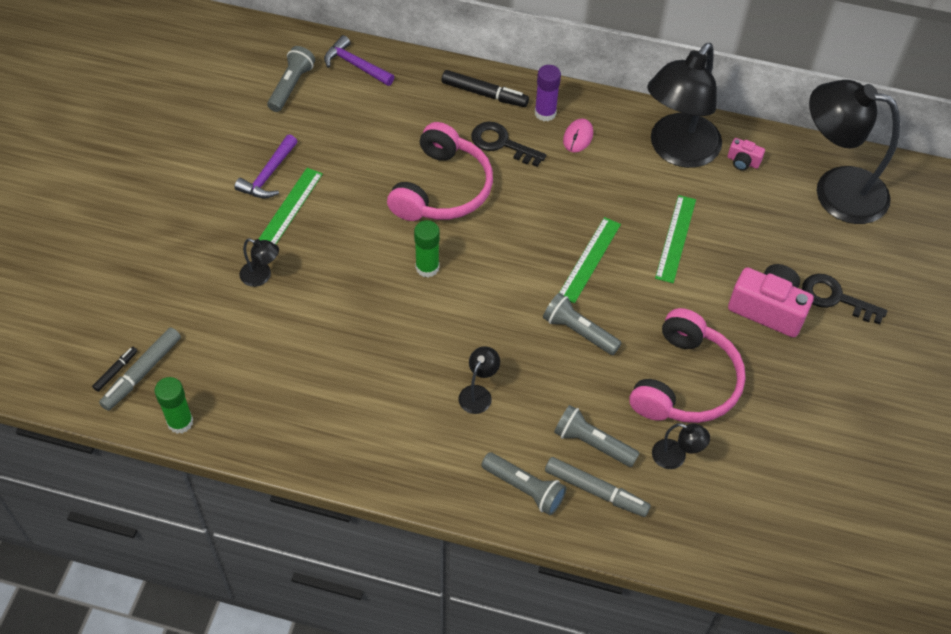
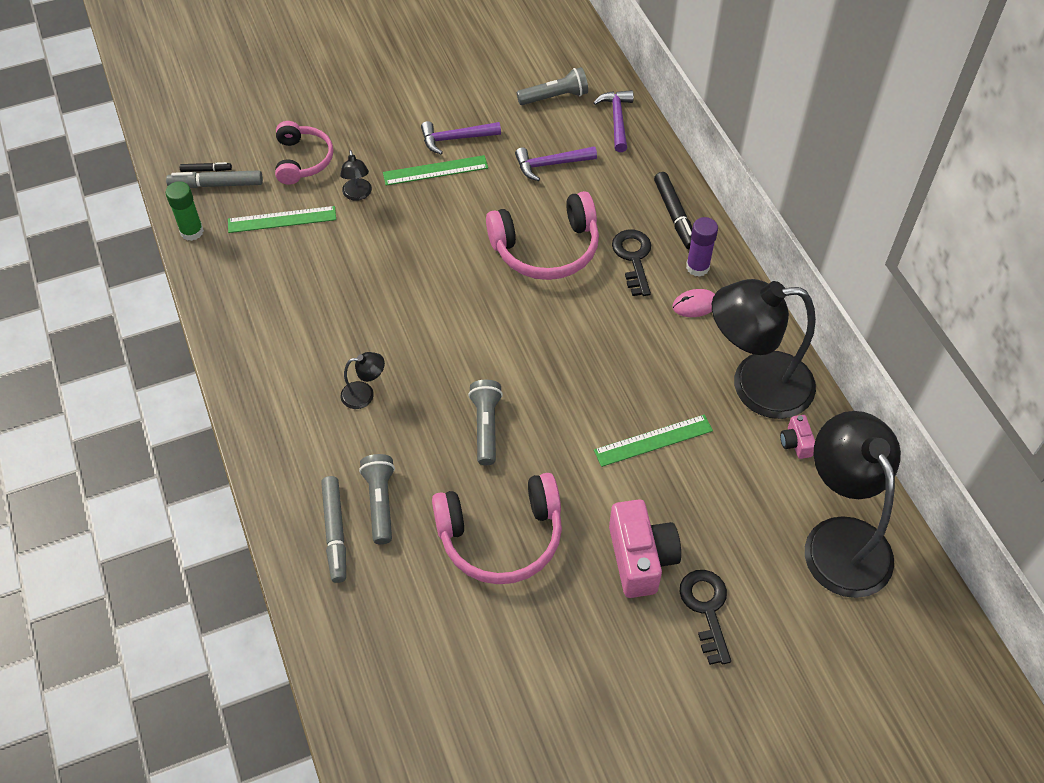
camera: 55 degrees right, 0 degrees up
green glue stick [414,220,440,277] -> none
grey flashlight [481,452,566,515] -> none
green ruler [559,217,621,303] -> green ruler moved to [228,206,336,233]
black lamp [652,423,710,469] -> none
none -> pink headphones [275,121,333,185]
none -> purple hammer [515,146,597,181]

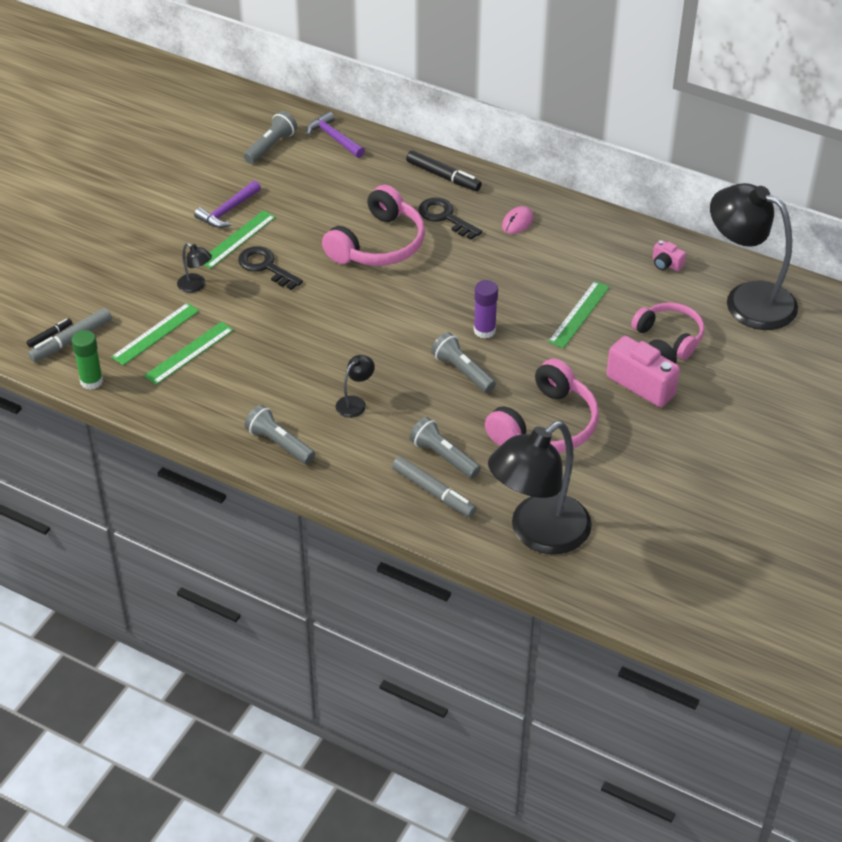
camera: 40 degrees left, 10 degrees down
pink headphones [275,121,333,185] -> pink headphones moved to [631,302,704,360]
purple hammer [515,146,597,181] -> none
black key [680,570,731,665] -> black key moved to [238,246,303,290]
purple glue stick [686,217,718,277] -> purple glue stick moved to [474,280,498,339]
black lamp [712,279,816,419] -> black lamp moved to [488,421,592,554]
none -> green ruler [144,322,234,385]
none -> grey flashlight [244,405,315,464]

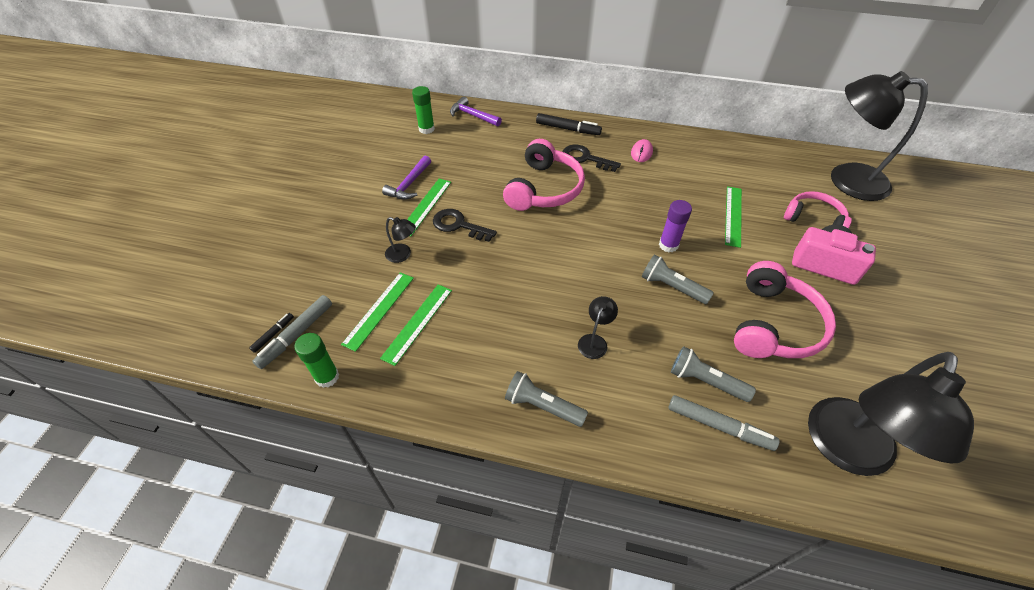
camera: 15 degrees left, 5 degrees up
grey flashlight [244,111,297,164] -> green glue stick [412,86,435,134]
pink camera [653,240,686,271] -> none

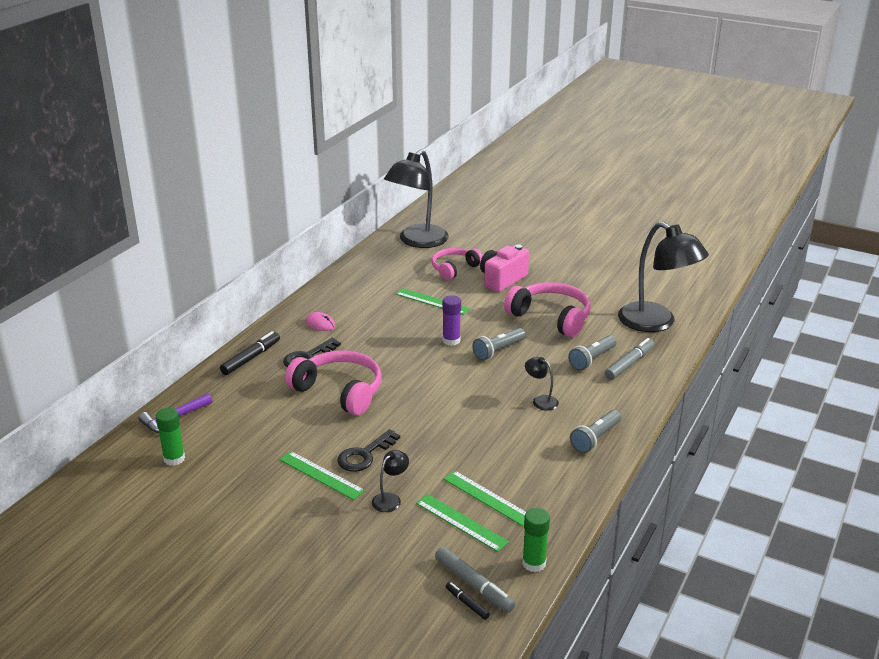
camera: 75 degrees left, 20 degrees down
purple hammer [382,156,431,200] -> none

